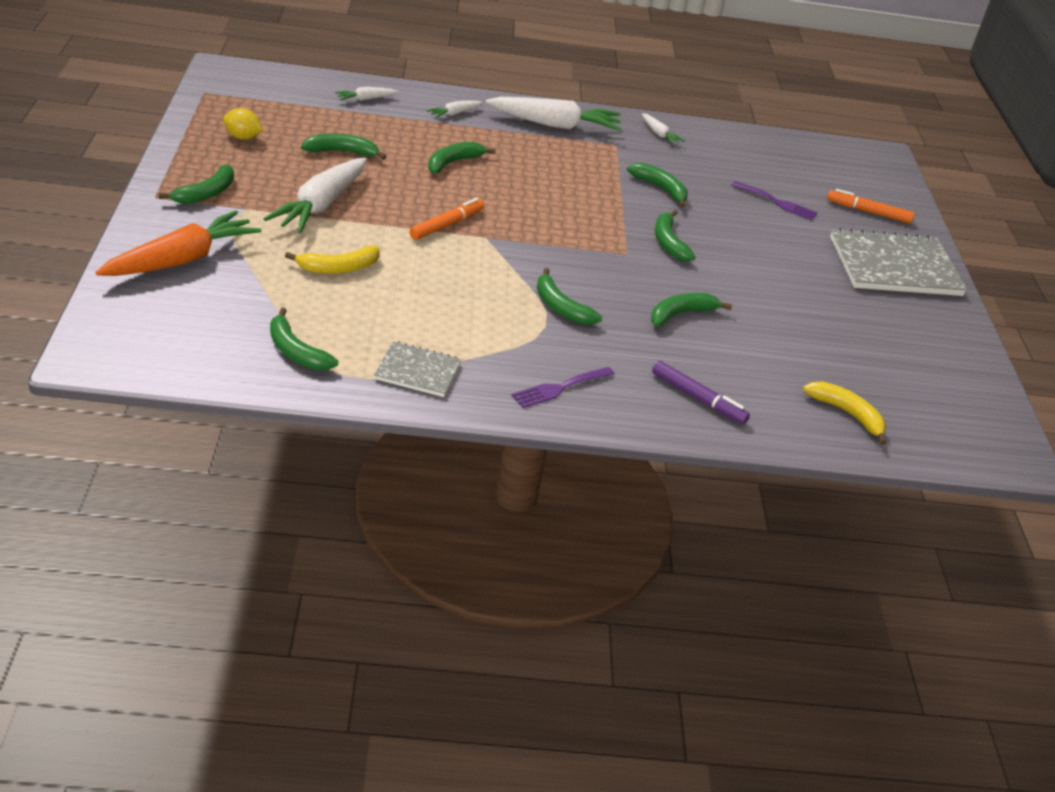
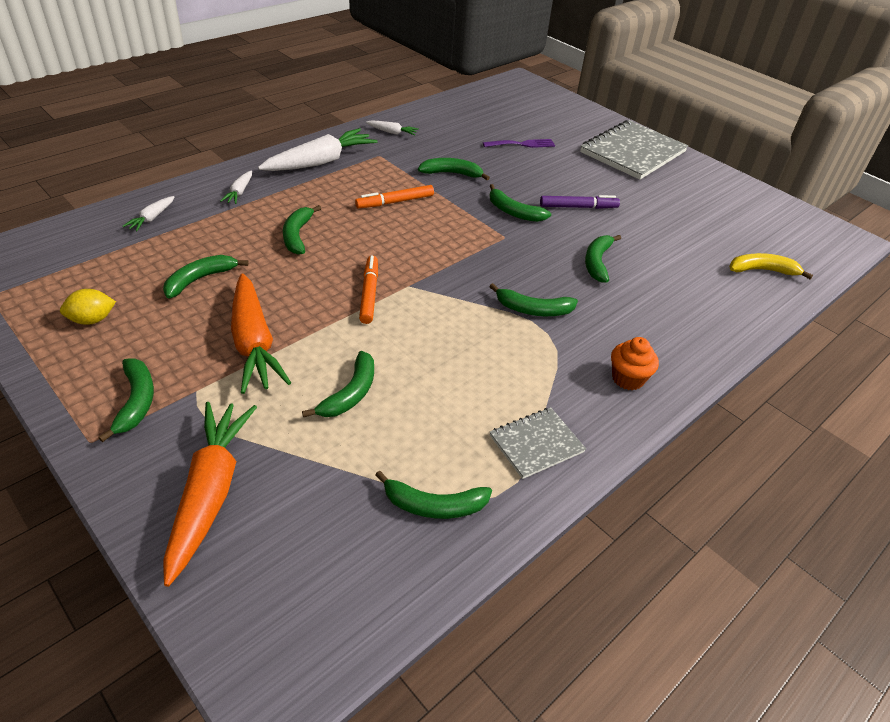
camera: 40 degrees left, 5 degrees up
white carrot [264,158,367,234] -> orange carrot [231,273,291,394]
yellow banana [285,246,380,274] -> green banana [302,351,374,417]
purple fork [511,367,615,408] -> orange cupcake [611,337,659,390]
purple marker [652,361,750,424] -> purple marker moved to [540,195,620,209]
orange marker [827,189,914,223] -> orange marker moved to [355,185,434,208]

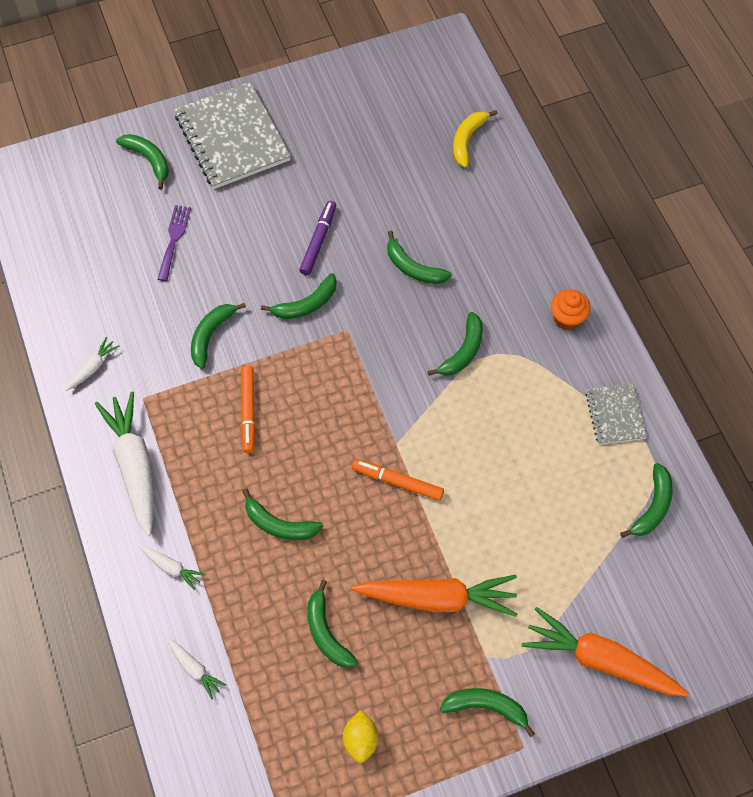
camera: 65 degrees left, 20 degrees up
green banana [302,351,374,417] -> green banana moved to [116,134,169,190]

